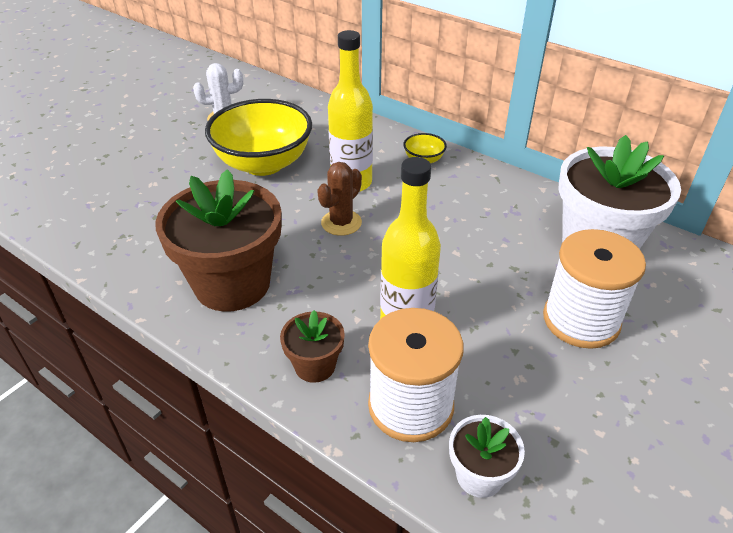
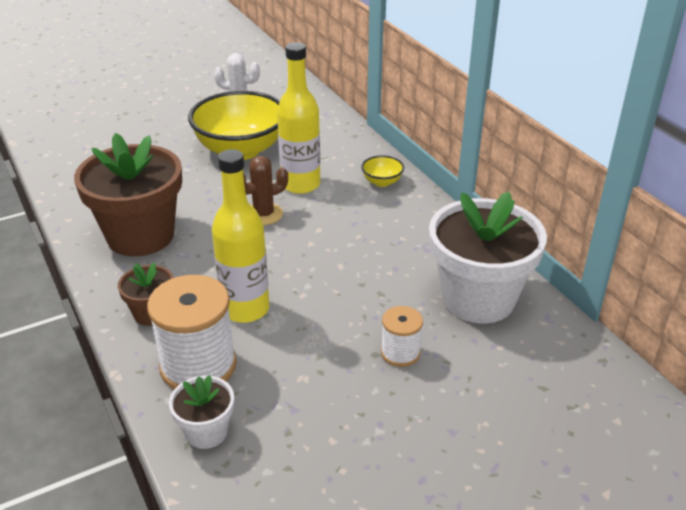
camera: 25 degrees right, 5 degrees down
white spool [543,229,646,349] -> white spool [381,306,423,367], size x0.53

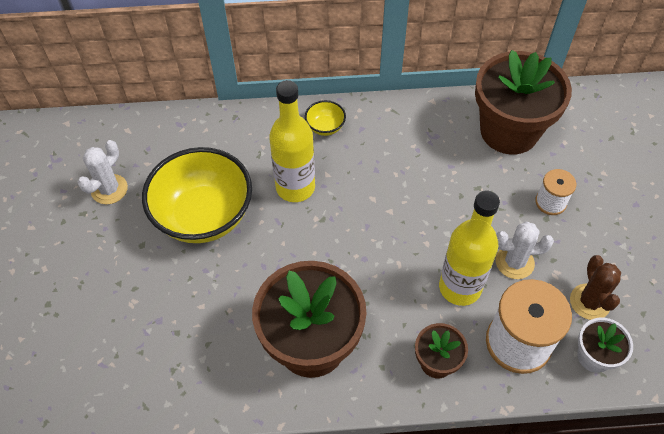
camera: 65 degrees left, 20 degrees up
brown cactus [243,156,288,225] -> brown cactus moved to [570,255,621,320]
white flower pot [429,191,547,323] -> brown flower pot [475,50,572,155]
none -> white cactus [496,222,554,279]

